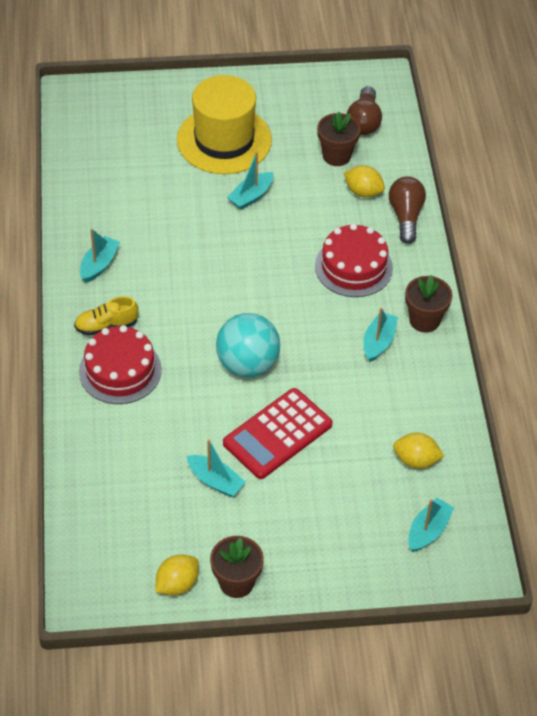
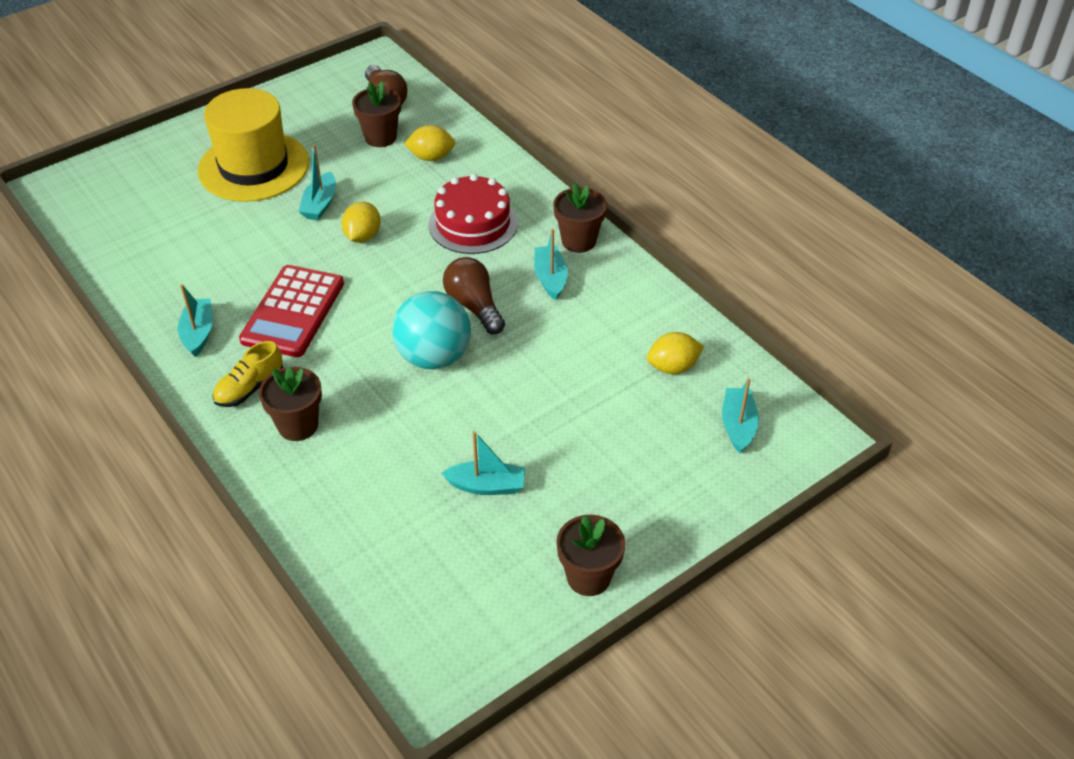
camera: 30 degrees left, 5 degrees down
red cake [79,325,162,404] -> brown flower pot [259,367,322,441]
yellow lemon [155,554,199,596] -> yellow lemon moved to [342,202,381,243]
red calculator [223,388,332,479] -> red calculator moved to [239,265,344,357]
brown light bulb [389,176,426,244] -> brown light bulb moved to [443,257,505,334]

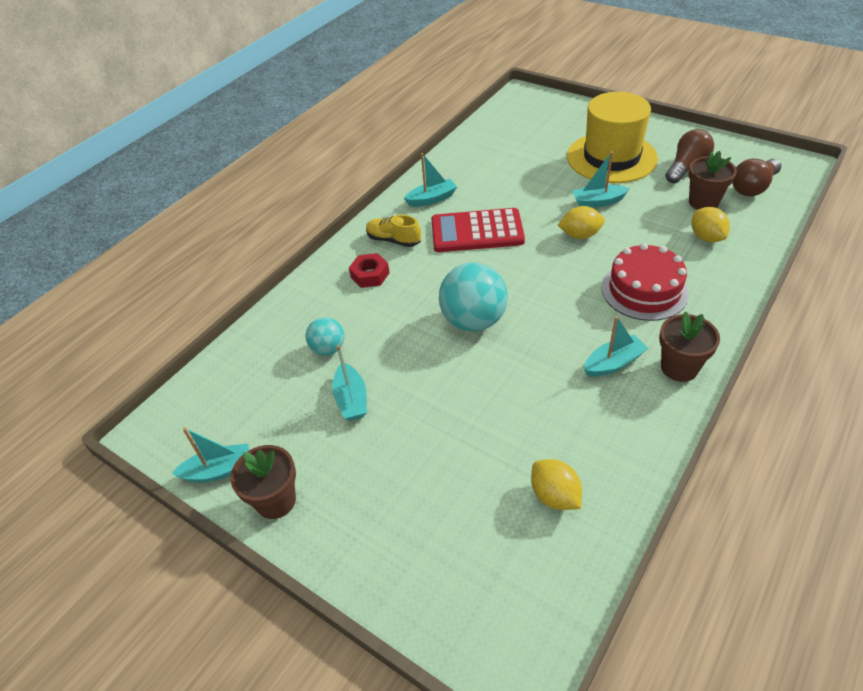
camera: 75 degrees right, 0 degrees up
brown flower pot [259,367,322,441] -> red nut [349,253,390,288]
brown light bulb [443,257,505,334] -> brown light bulb moved to [665,129,714,183]
turquoise boat [722,378,759,453] -> turquoise boat moved to [171,427,249,482]
none -> turquoise ball [306,317,344,356]

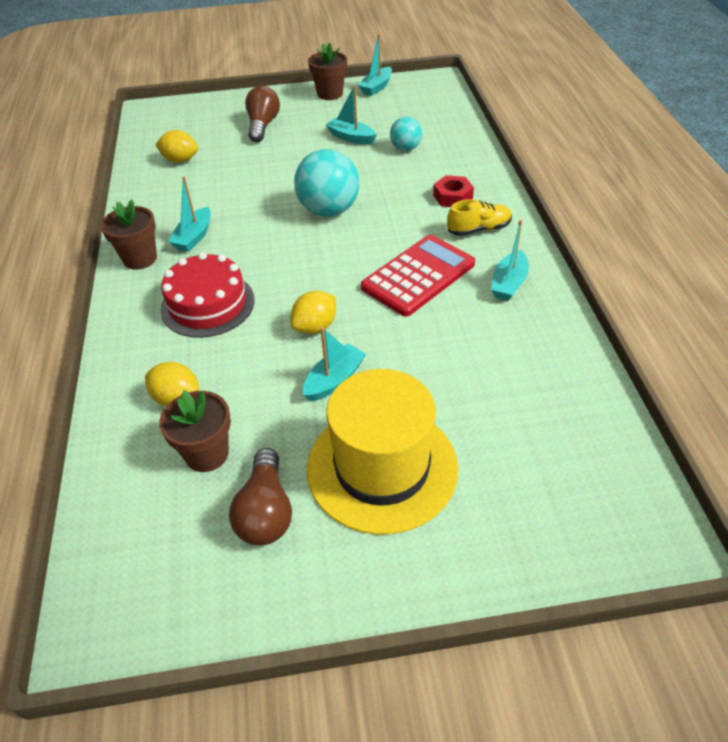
camera: 135 degrees right, 0 degrees up
brown light bulb [732,159,781,196] -> brown light bulb moved to [245,86,280,142]

